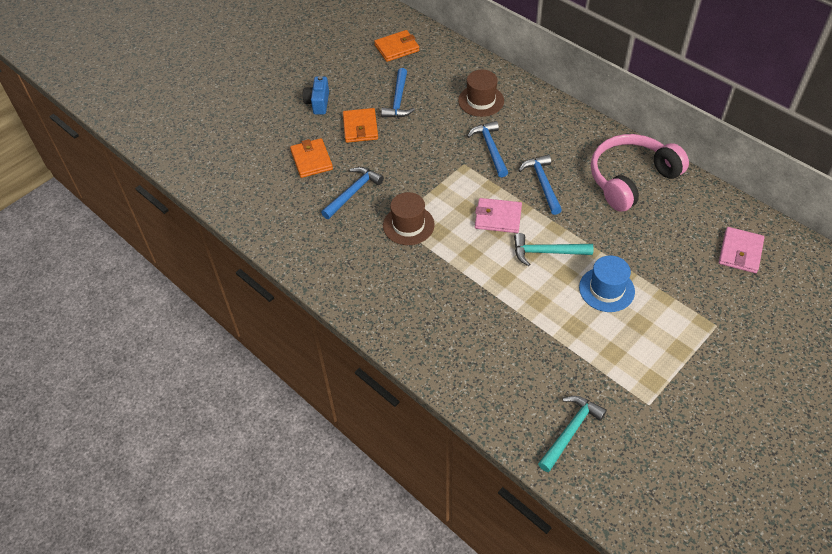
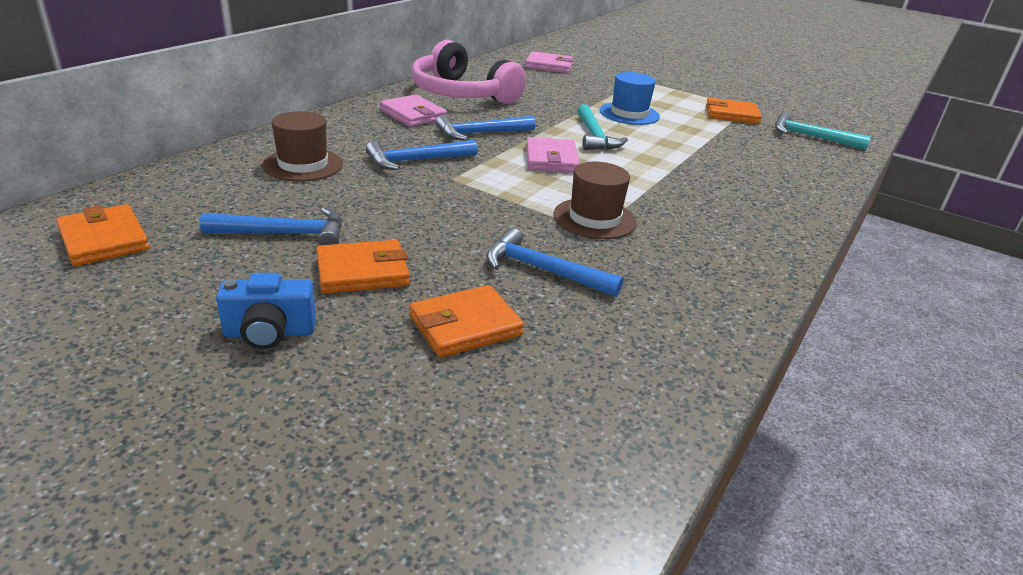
camera: 105 degrees left, 20 degrees down
none -> pink wallet [380,95,447,127]
none -> orange wallet [706,98,762,124]

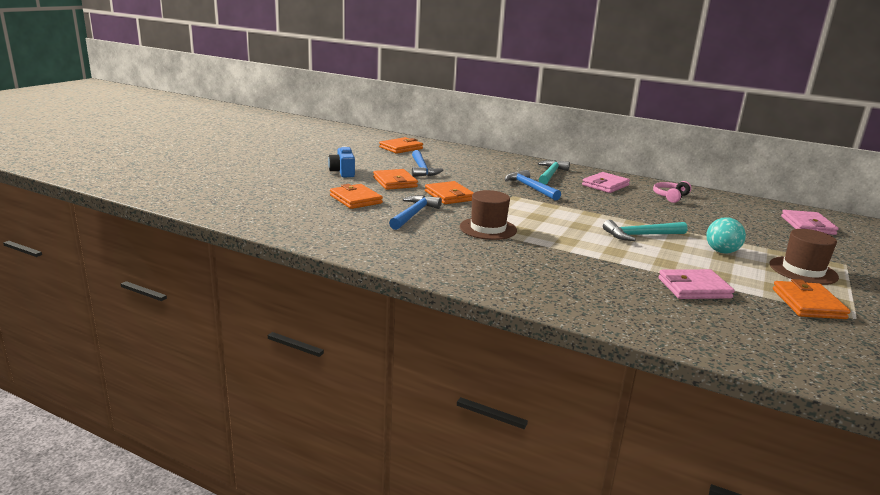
camera: 85 degrees right, 10 degrees down
brown hat [262,111,343,181] -> brown hat moved to [770,229,839,285]
pink headphones [411,40,526,104] -> pink headphones [653,181,691,203], size x0.44
blue hammer [436,115,536,141] -> none
pink wallet [526,137,580,173] -> pink wallet moved to [658,269,735,299]
blue hat [600,72,660,125] -> turquoise ball [706,217,746,254]
turquoise hammer [775,112,871,150] -> turquoise hammer moved to [538,160,570,185]
none -> orange wallet [425,181,474,204]

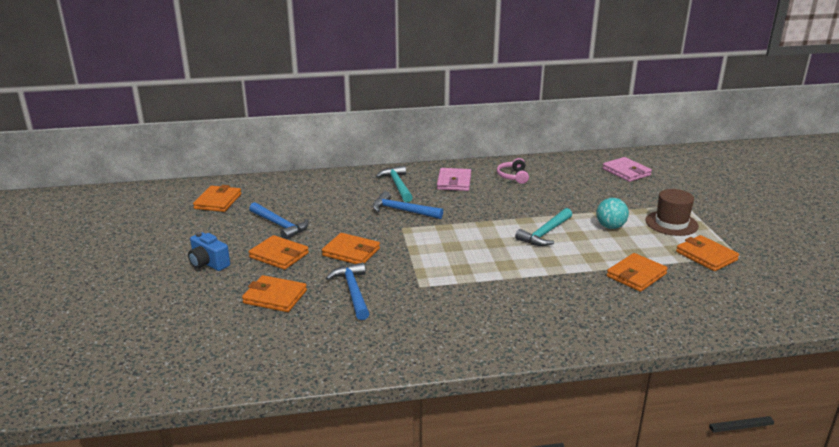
camera: 35 degrees left, 5 degrees up
brown hat [460,190,517,240] -> none
pink wallet [658,269,735,299] -> orange wallet [607,253,668,292]

